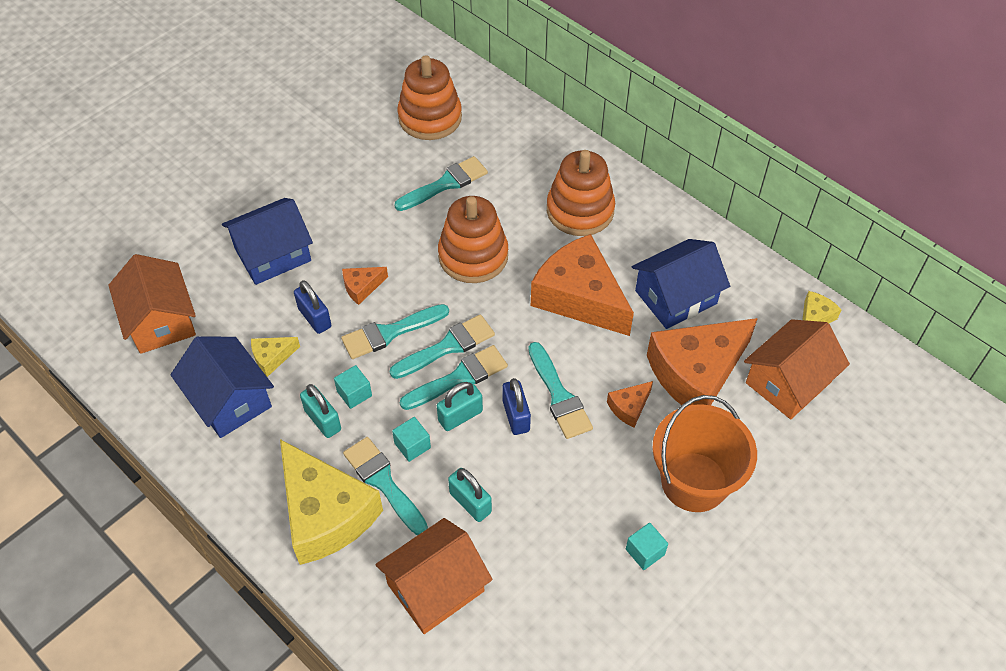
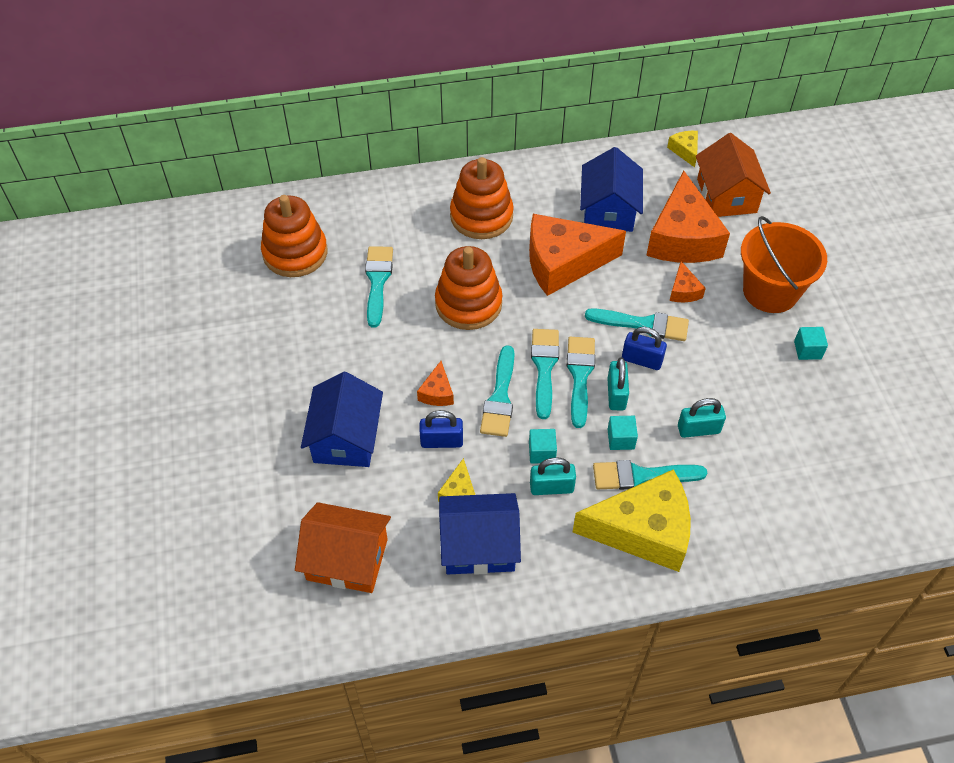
camera: 55 degrees left, 0 degrees up
orange house [375,518,493,634] -> none

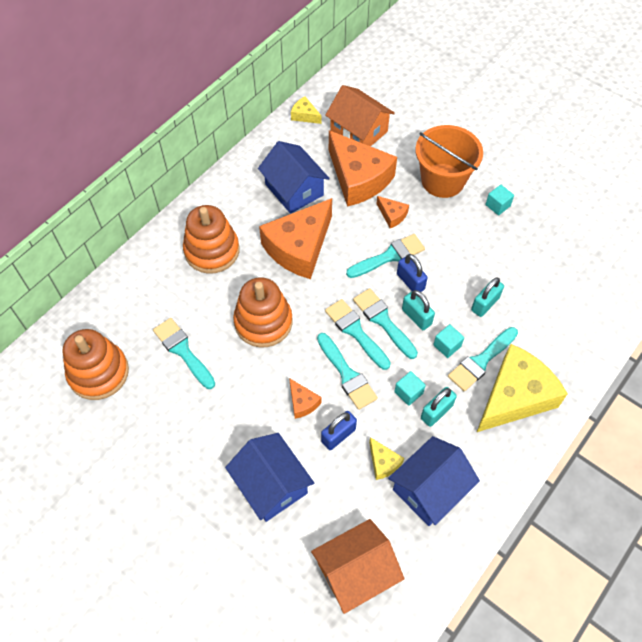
camera: 40 degrees left, 5 degrees up
blue padlock [622,327,667,370] -> blue padlock turned 75 degrees clockwise [397,254,428,292]

